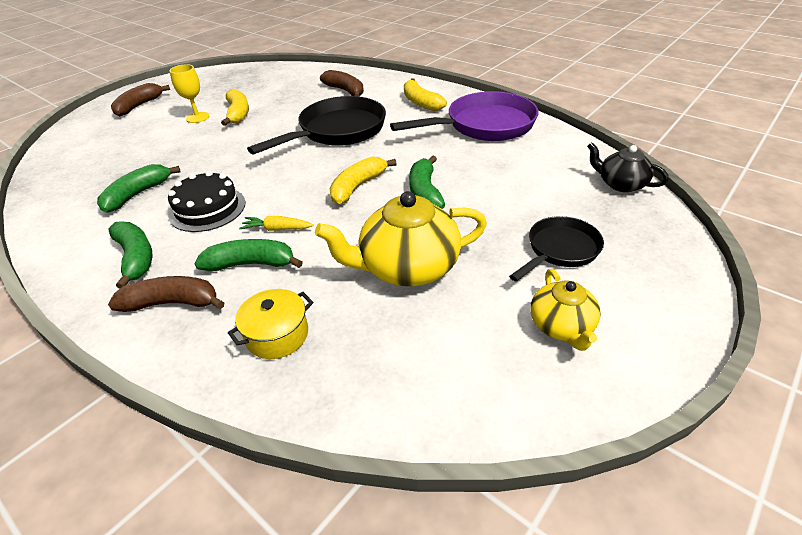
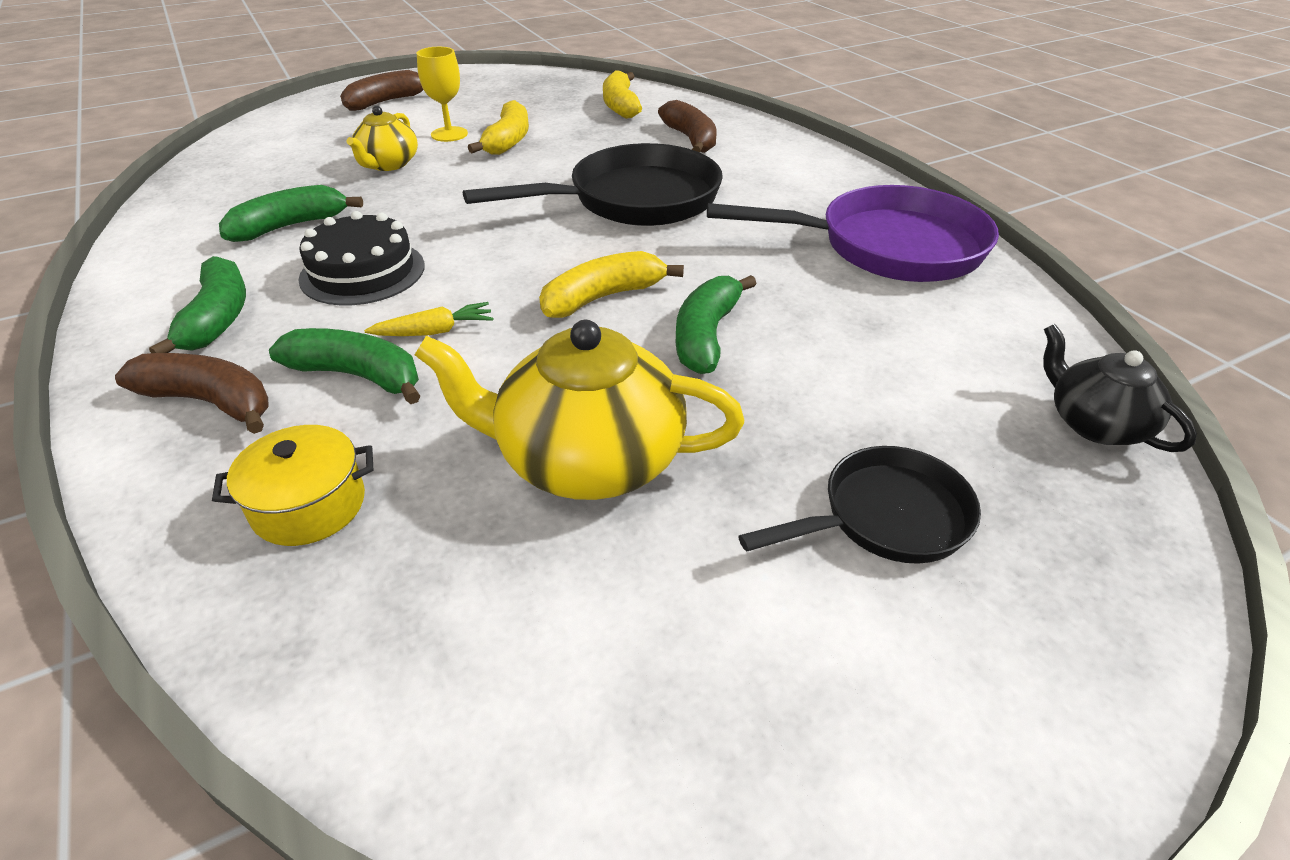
camera: 20 degrees right, 0 degrees up
yellow carrot [239,216,313,231] -> yellow carrot turned 135 degrees clockwise [364,302,494,336]
yellow banana [404,78,447,111] -> yellow banana moved to [603,70,642,119]
yellow teapot [530,269,601,351] -> yellow teapot moved to [346,106,418,171]

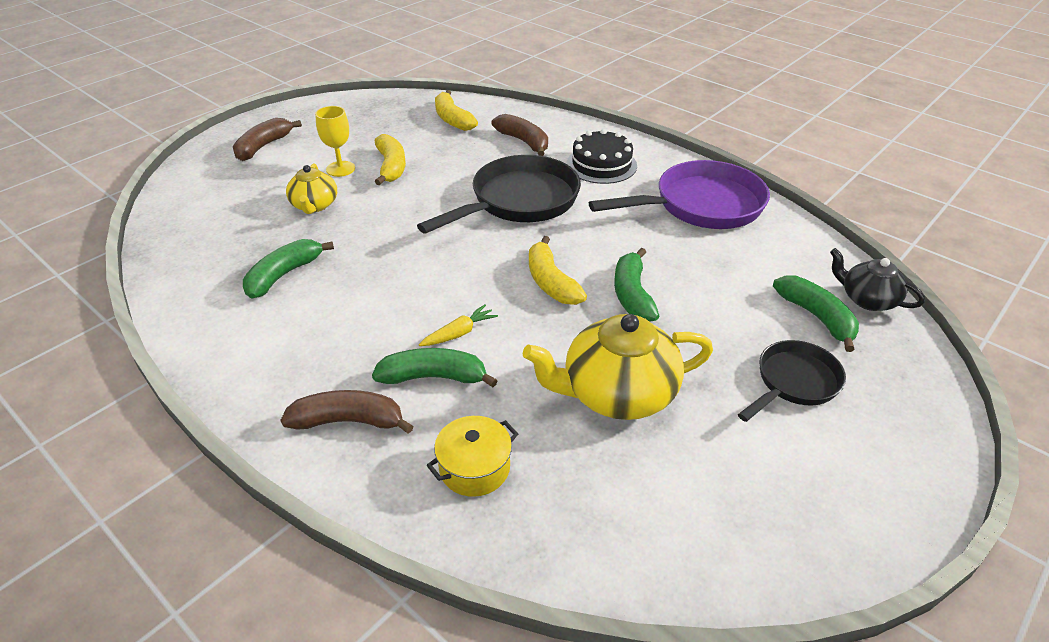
camera: 20 degrees left, 0 degrees up
green banana [149,256,246,353] -> green banana moved to [773,275,859,352]
black cake [298,211,425,305] -> black cake moved to [566,129,637,184]
yellow banana [539,251,684,318] -> yellow banana turned 60 degrees counterclockwise [529,236,587,305]

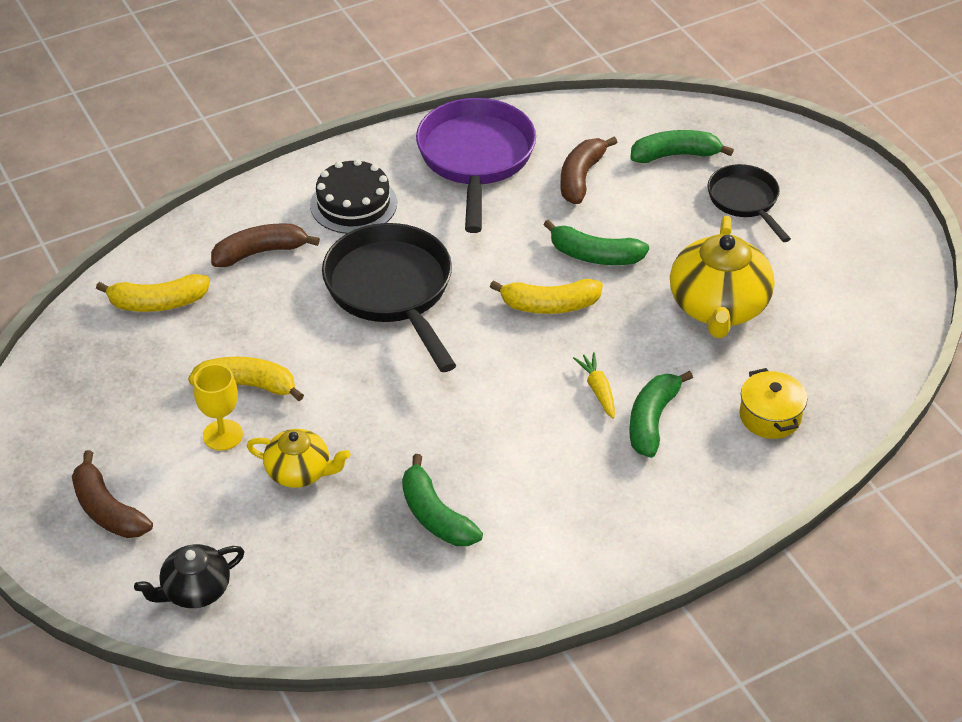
camera: 70 degrees left, 5 degrees up
brown banana [280,390,414,434] -> brown banana moved to [561,137,617,204]
black teapot [830,248,925,311] -> black teapot moved to [134,544,245,608]

